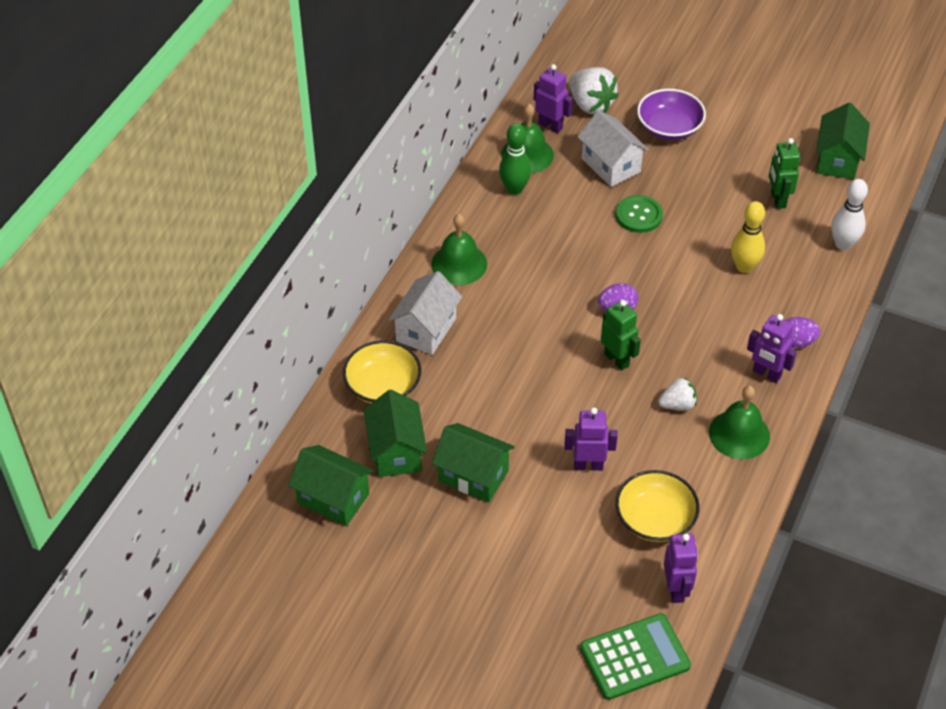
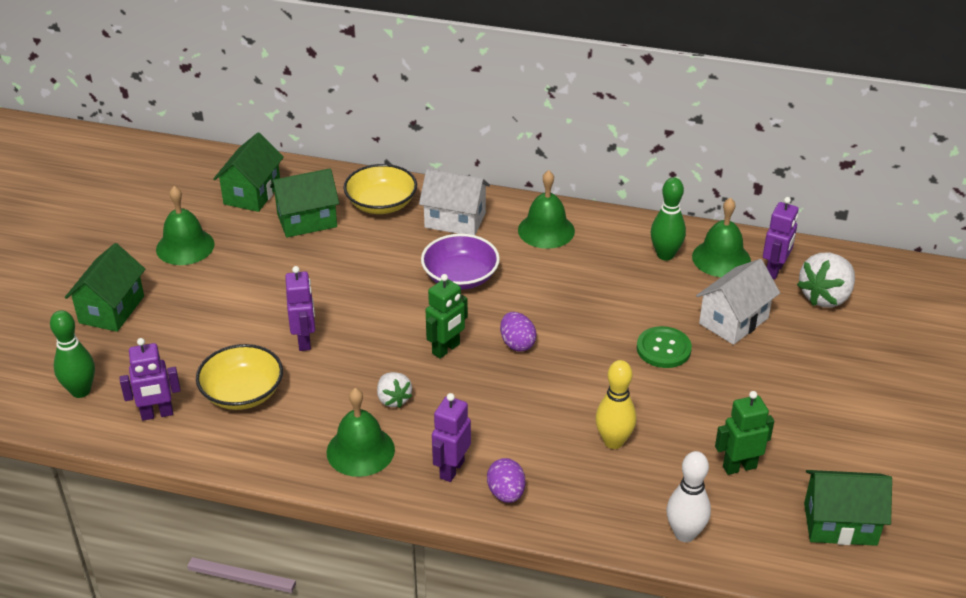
camera: 80 degrees right, 10 degrees down
green house [432,423,515,502] -> green house moved to [65,243,145,332]
green calculator [580,613,691,700] -> green bowling pin [50,310,95,398]
purple bowl [637,89,706,140] -> purple bowl moved to [421,234,500,290]
none -> green bell [156,186,215,265]

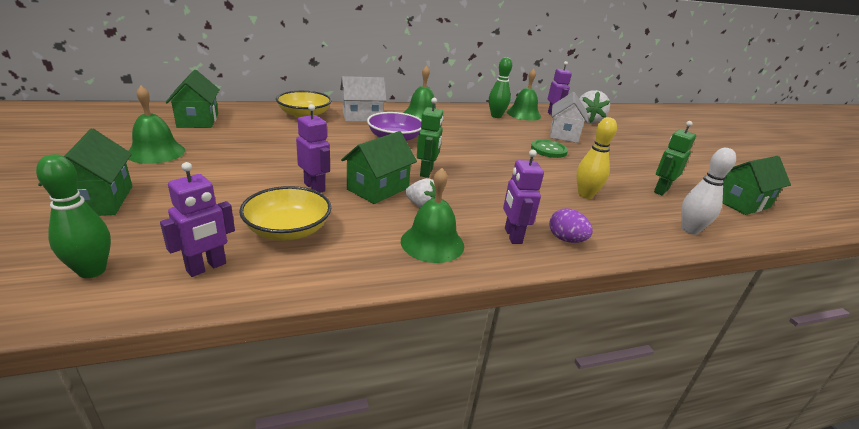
camera: 35 degrees left, 10 degrees down
green house [270,168,339,238] -> green house moved to [341,131,417,204]
purple egg [500,312,537,351] -> none

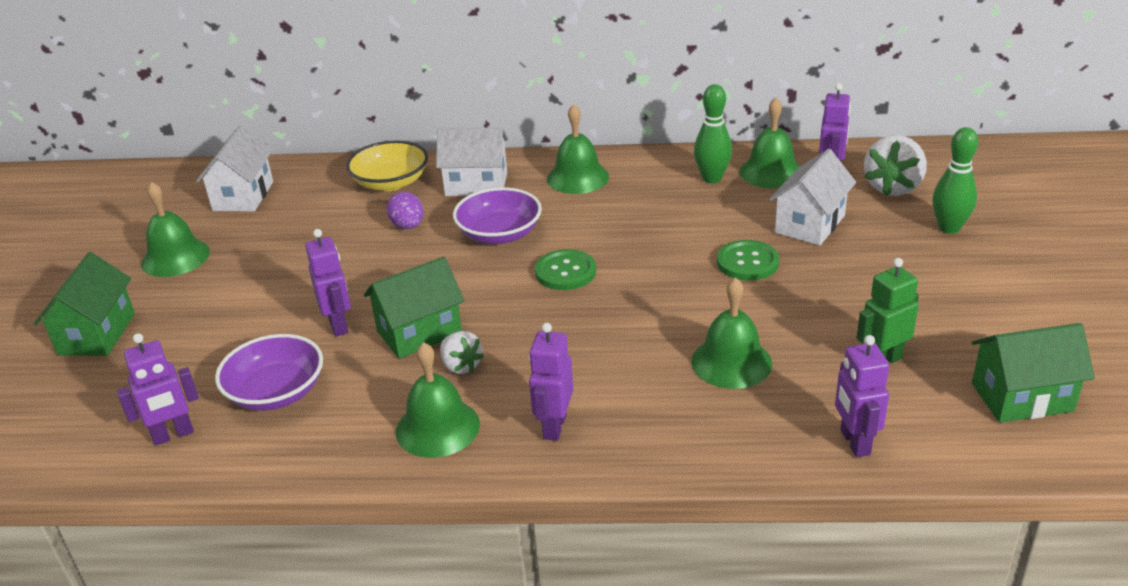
camera: 25 degrees right, 5 degrees up
green bowling pin [36,154,111,278] -> green bowling pin moved to [932,127,978,234]
green house [166,70,220,128] -> white house [196,126,273,212]
yellow bowl [239,186,332,241] -> purple bowl [215,334,323,411]
green robot [417,98,444,178] -> none
purple egg [549,208,593,243] -> purple egg moved to [387,192,424,229]
yellow bowling pin [576,117,617,199] -> green bell [691,277,772,389]
white bowling pin [681,148,736,235] -> purple robot [835,335,889,457]
none -> green button [535,249,596,290]

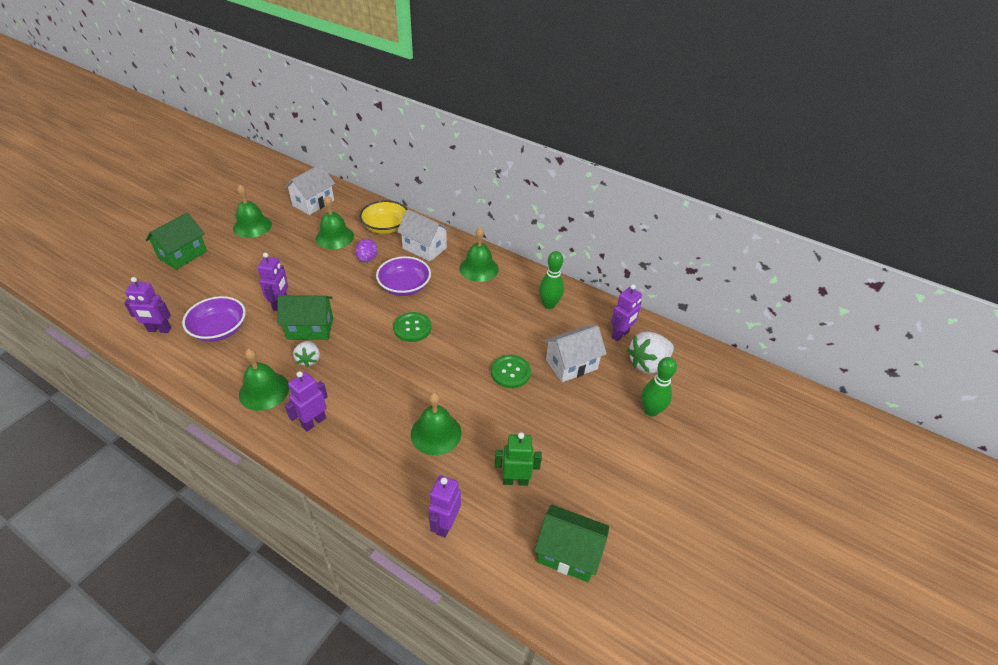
camera: 25 degrees right, 10 degrees up
green bell [739,98,800,188] -> green bell moved to [316,196,354,249]

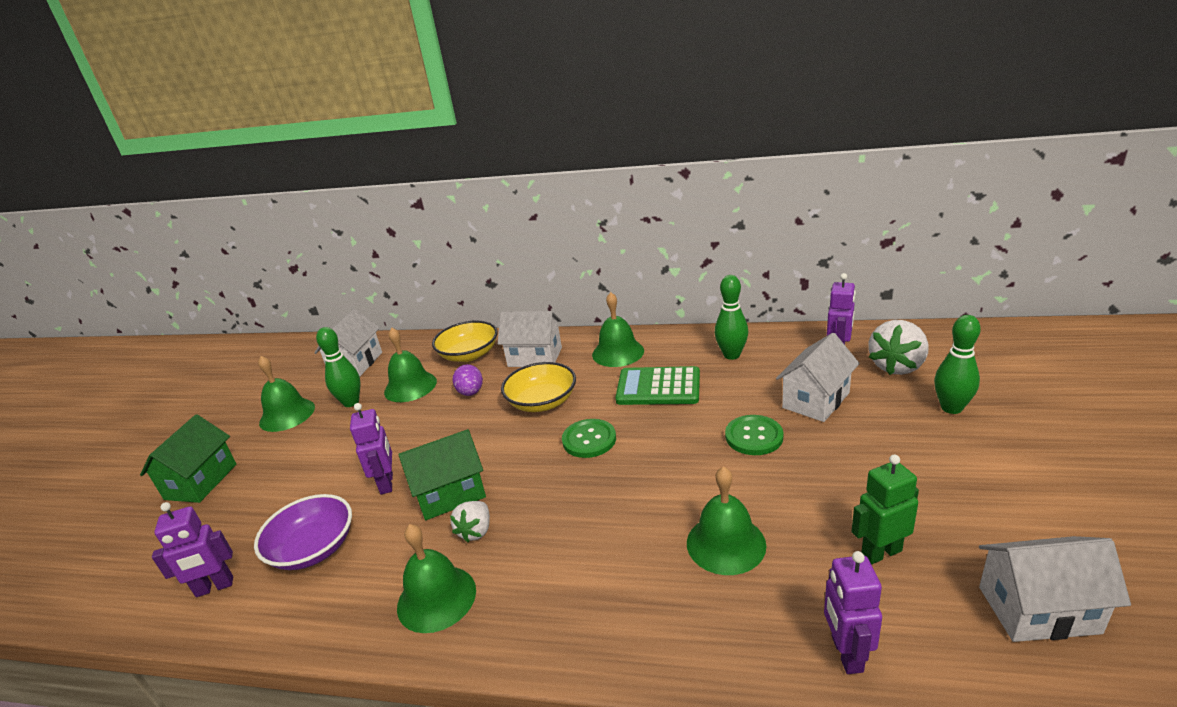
camera: 15 degrees left, 15 degrees down
purple robot [285,371,328,432] -> none
white strawberry [293,341,320,367] -> white strawberry turned 45 degrees clockwise [450,501,490,542]
purple bowl [376,256,431,296] -> yellow bowl [501,362,576,412]
green house [534,505,609,582] -> white house [979,536,1131,642]
none -> green bowling pin [316,327,360,407]
none -> green calculator [615,366,700,405]

